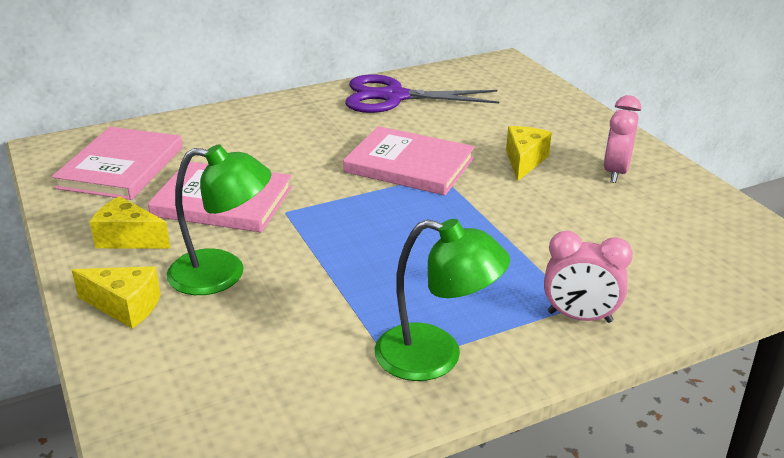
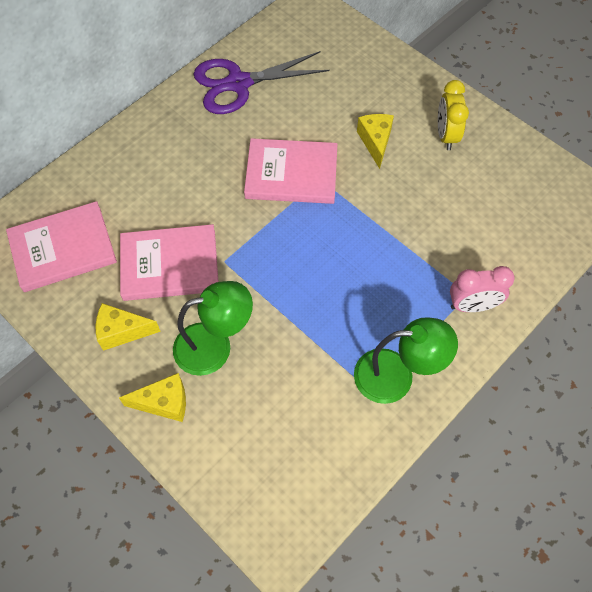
camera: 20 degrees left, 30 degrees up
pink book [52,127,183,200] -> pink book turned 75 degrees clockwise [6,201,117,292]
pink clock [604,95,641,183] -> yellow clock [438,80,469,150]

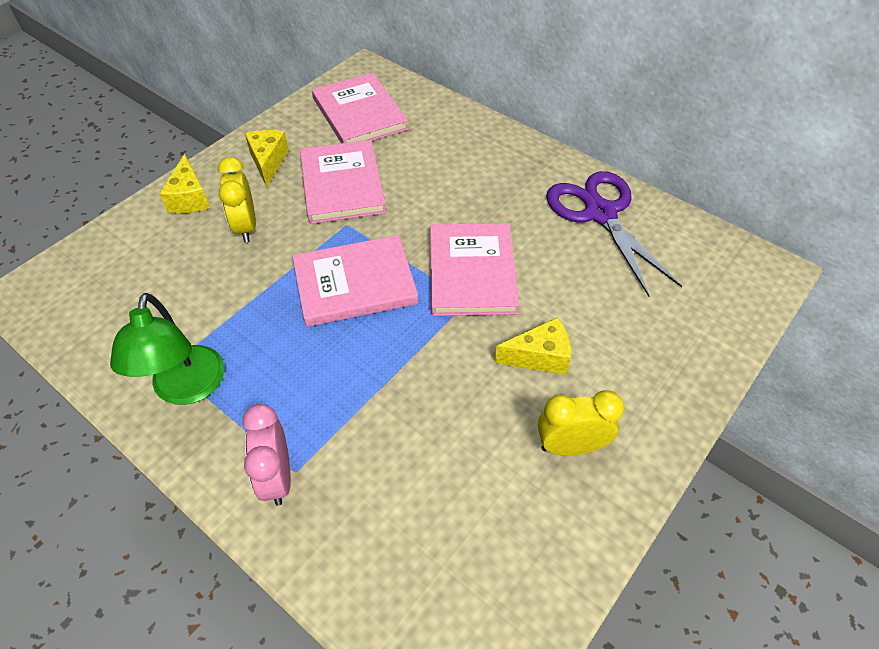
camera: 85 degrees right, 10 degrees down
green lamp [173,281,253,376] -> yellow clock [218,157,256,242]
none -> pink book [292,235,418,327]

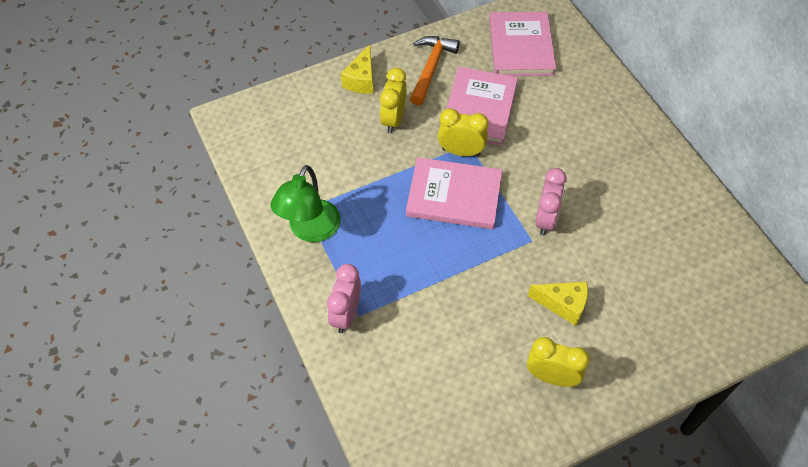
camera: 25 degrees right, 5 degrees up
yellow cheese [245,130,289,187] -> orange hammer [410,36,460,106]
pink book [430,223,519,316] -> pink clock [535,168,567,235]
purple scissors [546,171,682,297] -> none
none -> yellow clock [438,108,488,156]

